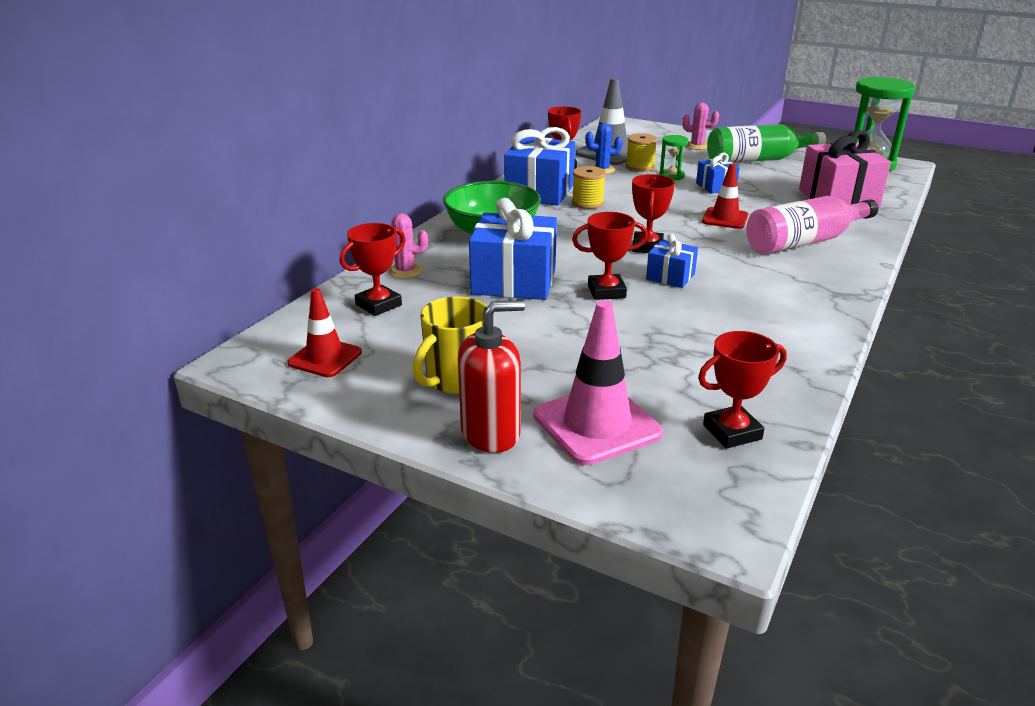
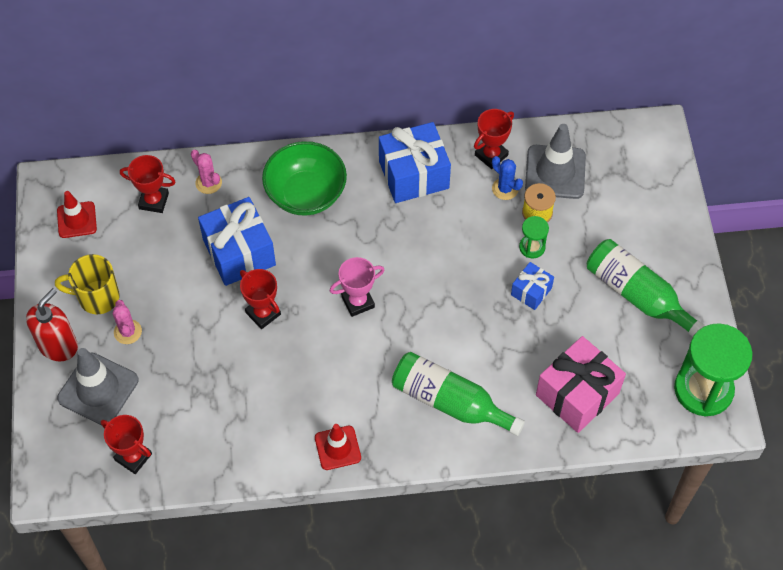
camera: 55 degrees right, 30 degrees up
red soap dispenser [458,300,525,453] -> red soap dispenser turned 90 degrees counterclockwise [26,288,78,361]
pink traffic cone [534,300,663,465] -> grey traffic cone [57,348,139,425]
yellow spool [572,166,606,209] -> none
red trophy [632,174,675,253] -> pink trophy [330,257,384,317]
blue gift [646,234,698,288] -> none
pink cactus [682,103,719,150] -> pink cactus moved to [113,300,142,344]
red traffic cone [702,164,748,229] -> red traffic cone moved to [315,424,361,470]
pink bottle [746,196,878,254] -> green bottle [392,352,525,436]

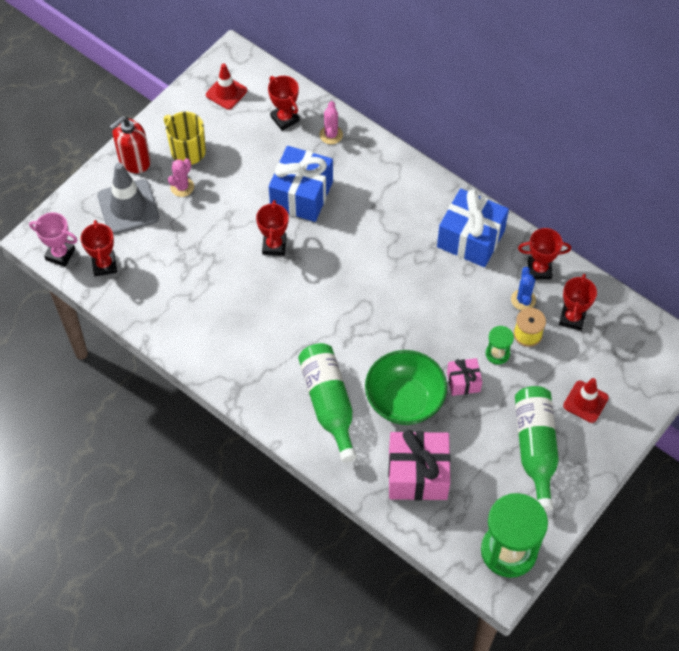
camera: 45 degrees right, 0 degrees up
red soap dispenser [26,288,78,361] -> red soap dispenser turned 150 degrees clockwise [109,116,151,173]
green bowl [262,141,347,216] -> green bowl moved to [365,350,447,425]
red traffic cone [315,424,361,470] -> red traffic cone moved to [563,378,609,423]
pink trophy [330,257,384,317] -> pink trophy moved to [29,212,78,266]
blue gift [511,262,554,310] -> pink gift [447,358,482,396]
grey traffic cone [525,124,586,199] -> red trophy [559,274,597,331]

